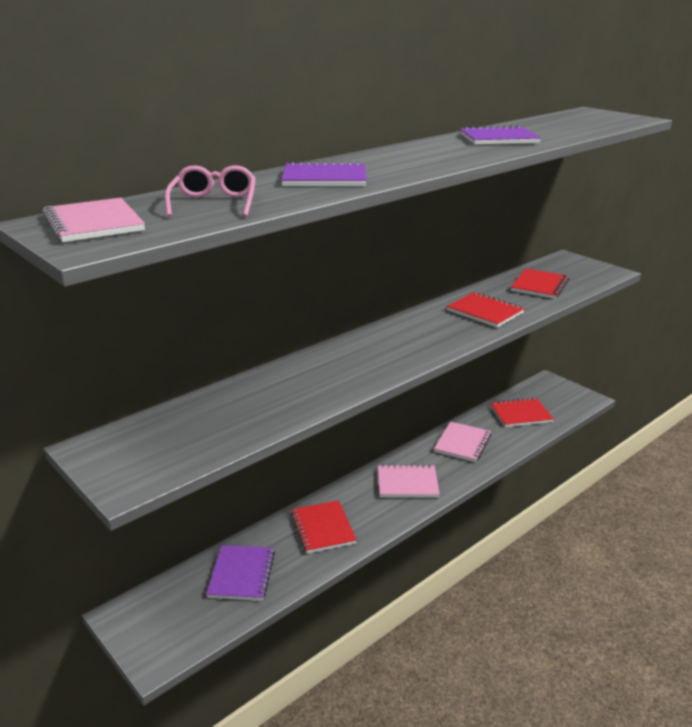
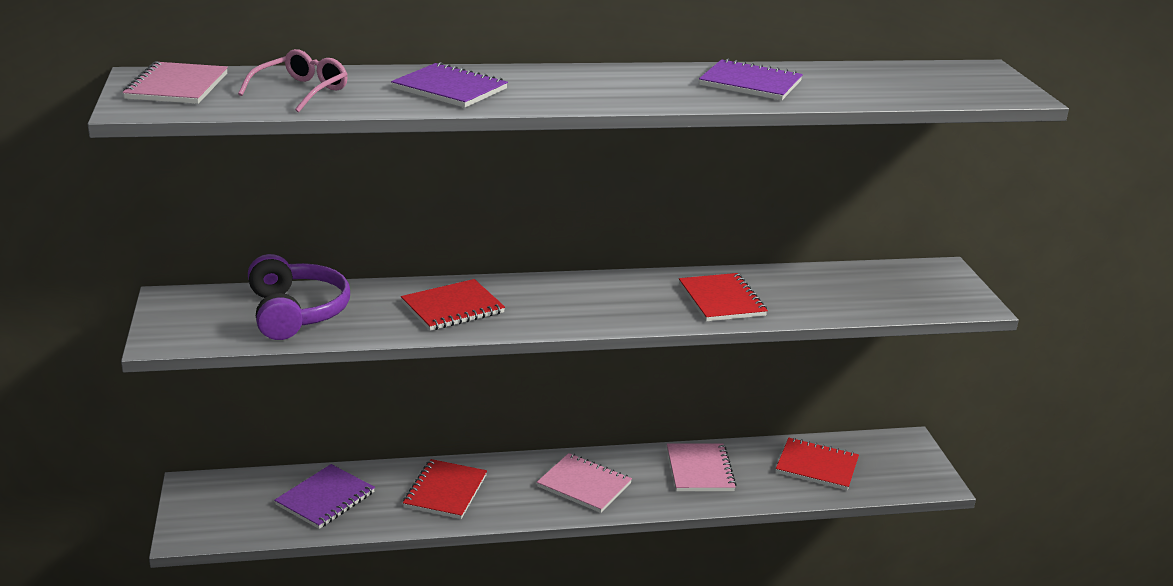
camera: 30 degrees right, 0 degrees up
pink notebook [434,421,491,462] -> pink notebook turned 60 degrees counterclockwise [667,443,737,491]
red notebook [511,269,569,299] -> red notebook moved to [401,279,505,331]
none -> purple headphones [248,254,350,340]

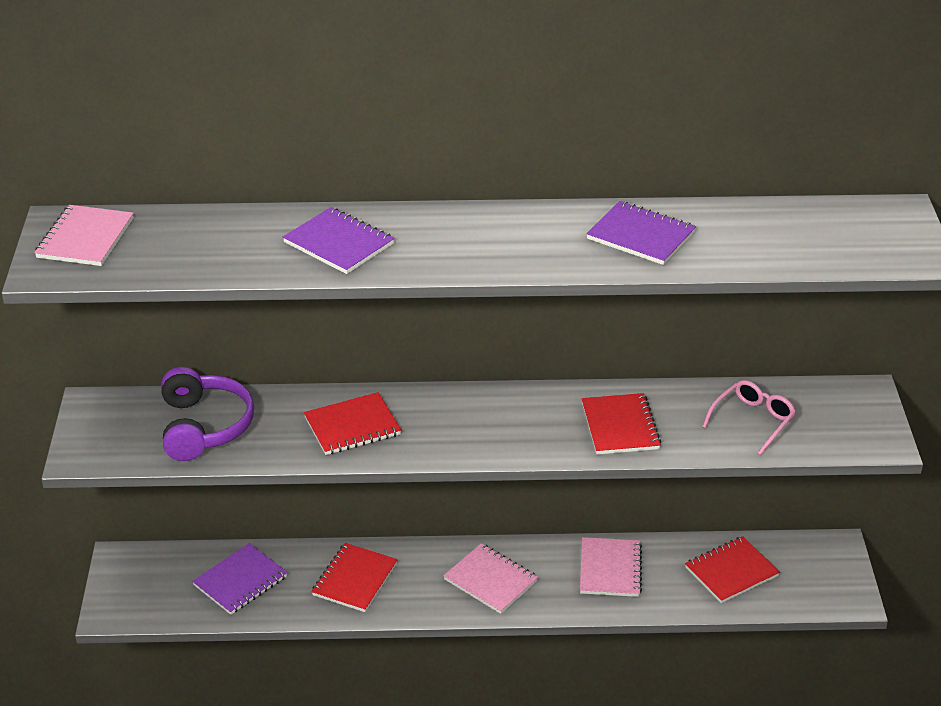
camera: 10 degrees right, 10 degrees up
pink glasses [238,49,348,112] -> pink glasses moved to [702,380,796,455]
red notebook [776,438,859,490] -> red notebook turned 60 degrees counterclockwise [685,536,780,603]

